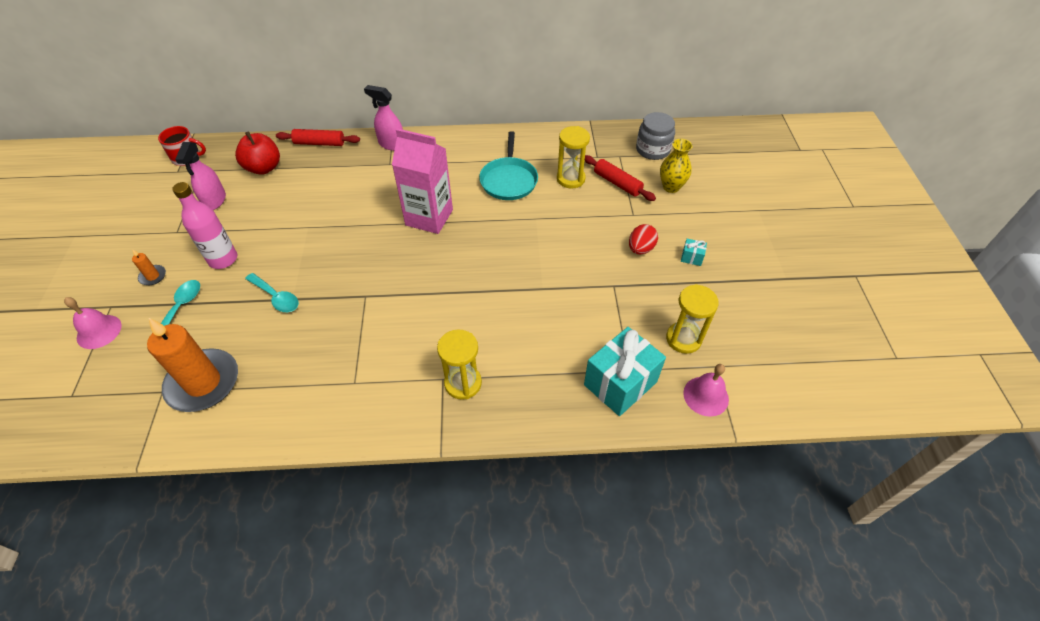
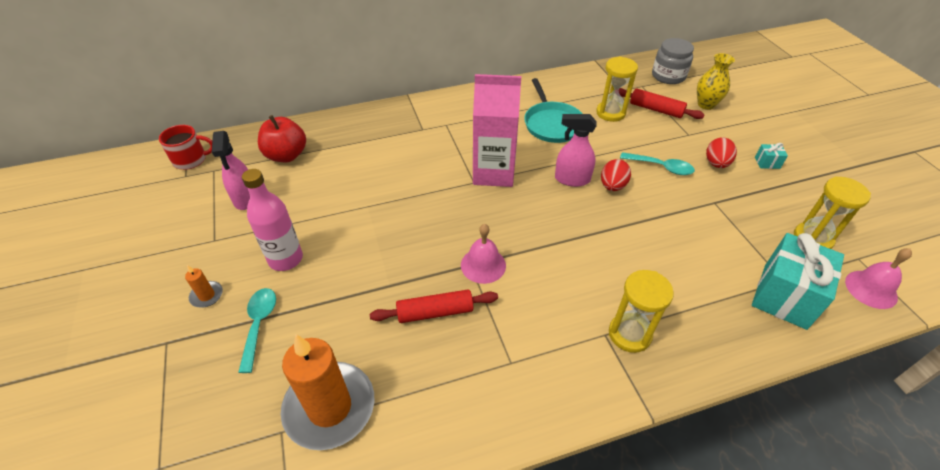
camera: 15 degrees left, 5 degrees down
pink bell [64,297,121,349] -> pink bell moved to [461,224,506,284]
turquoise spoon [245,273,299,312] -> turquoise spoon moved to [620,152,695,175]
red rolling pin [276,129,360,146] -> red rolling pin moved to [370,290,498,323]
pink spray bottle [364,85,403,151] -> pink spray bottle moved to [555,114,597,187]
none -> red egg [601,159,631,191]

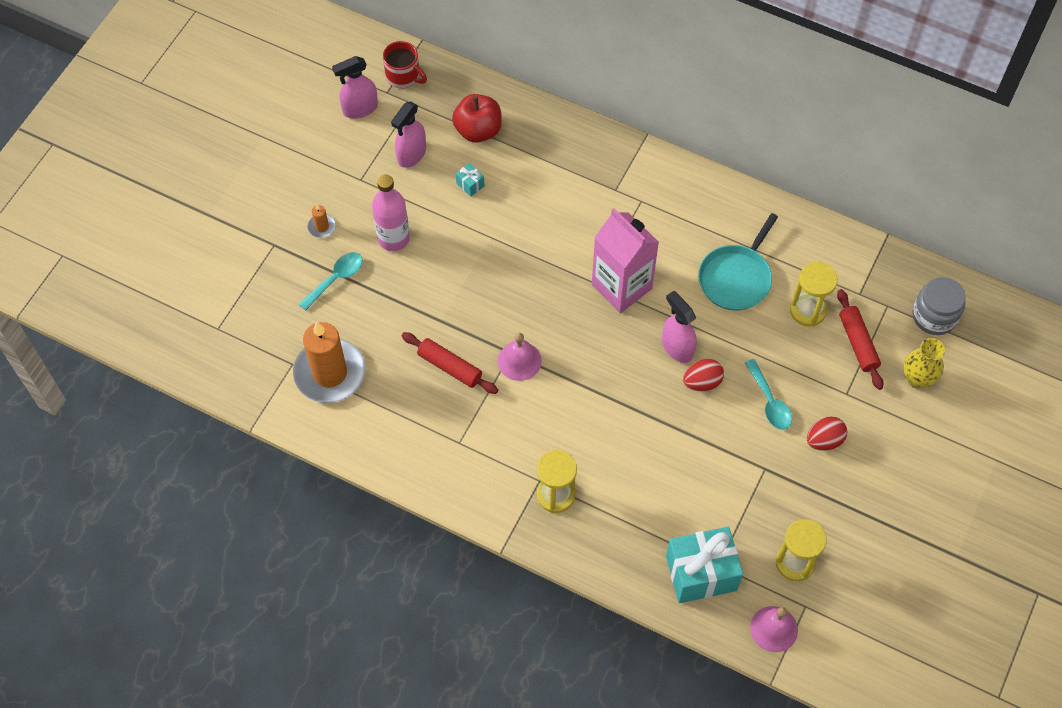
camera: 45 degrees right, 15 degrees up
turquoise gift [755,143,788,169] -> turquoise gift moved to [456,163,484,197]
none -> pink spray bottle [332,56,378,119]

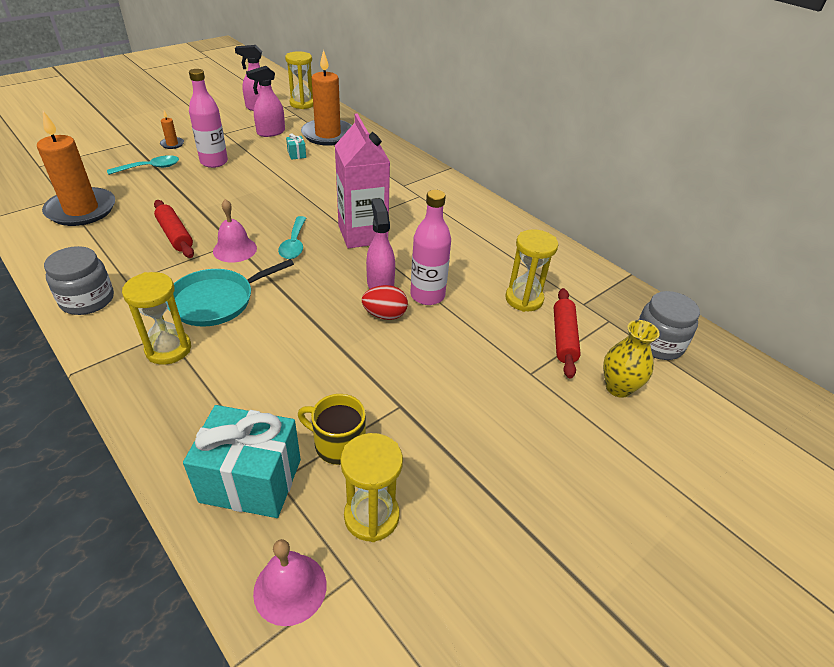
camera: 20 degrees right, 20 degrees down
red mug [383,41,427,88] -> yellow hourglass [285,51,313,109]
red apple [452,94,502,143] -> orange candle [301,50,352,146]
turquoise pan [698,213,778,311] -> turquoise pan moved to [168,259,294,327]
turquoise spoon [745,359,792,430] -> turquoise spoon moved to [278,216,306,259]
red egg [807,416,847,451] -> none
none -> grey jar [44,246,114,315]
none -> yellow mug [298,394,366,465]
none -> pink bottle [410,190,451,305]

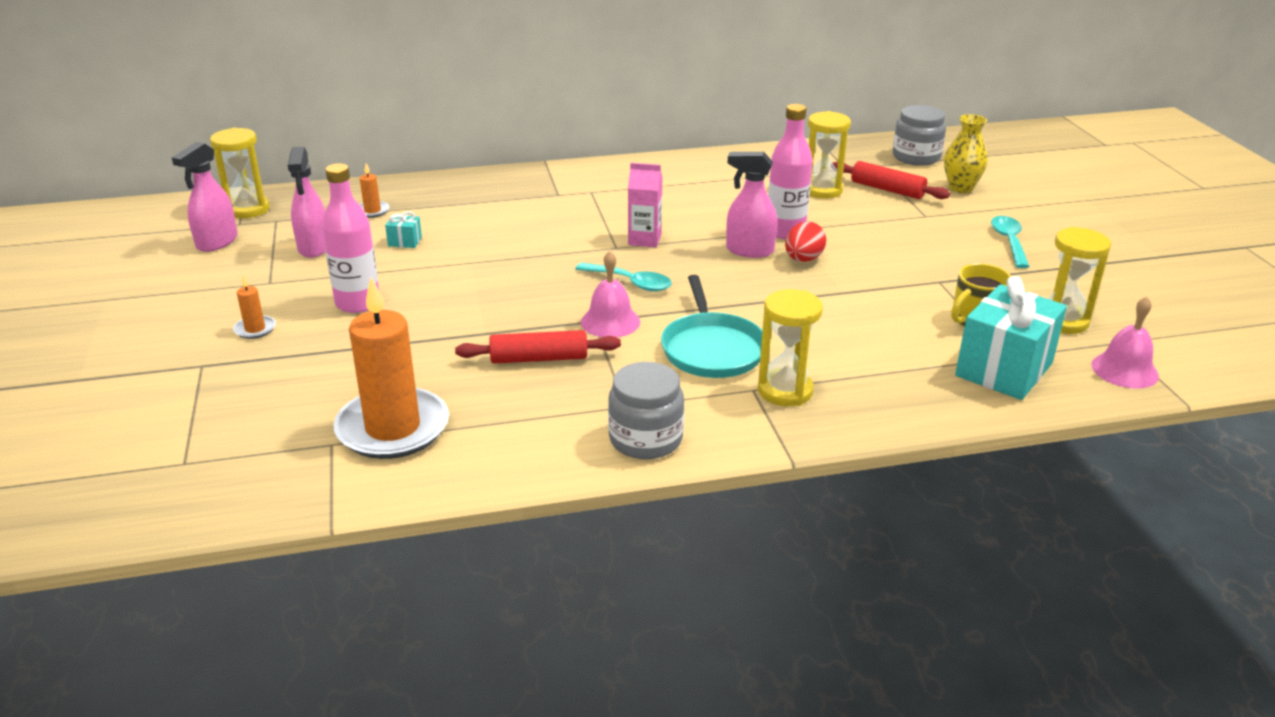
camera: 60 degrees left, 10 degrees down
turquoise spoon [107,155,179,175] -> turquoise spoon moved to [991,216,1030,268]
orange candle [301,50,352,146] -> orange candle [359,163,390,218], size x0.41
pink carton [335,113,390,248] -> pink carton [628,163,663,247], size x0.55

